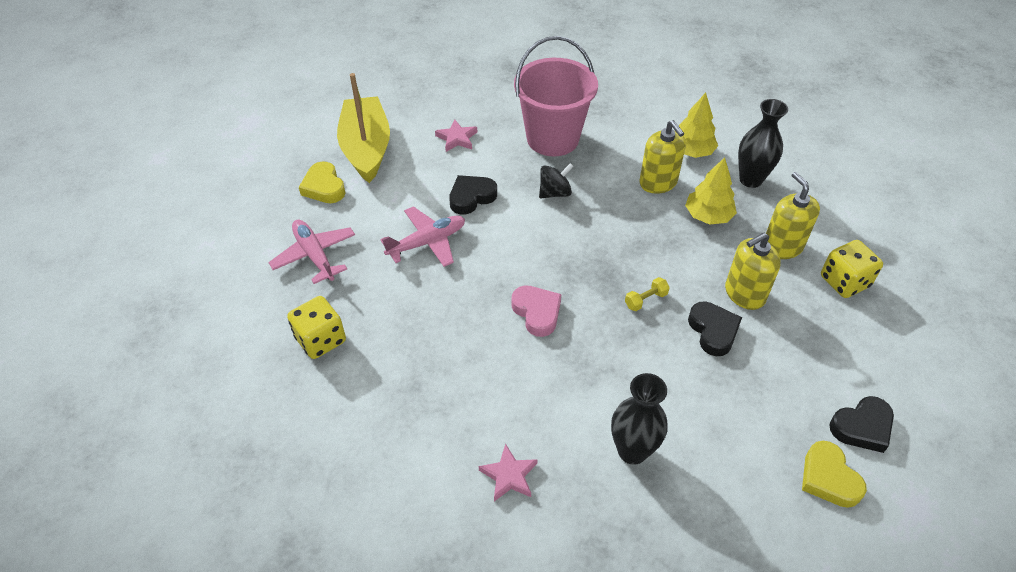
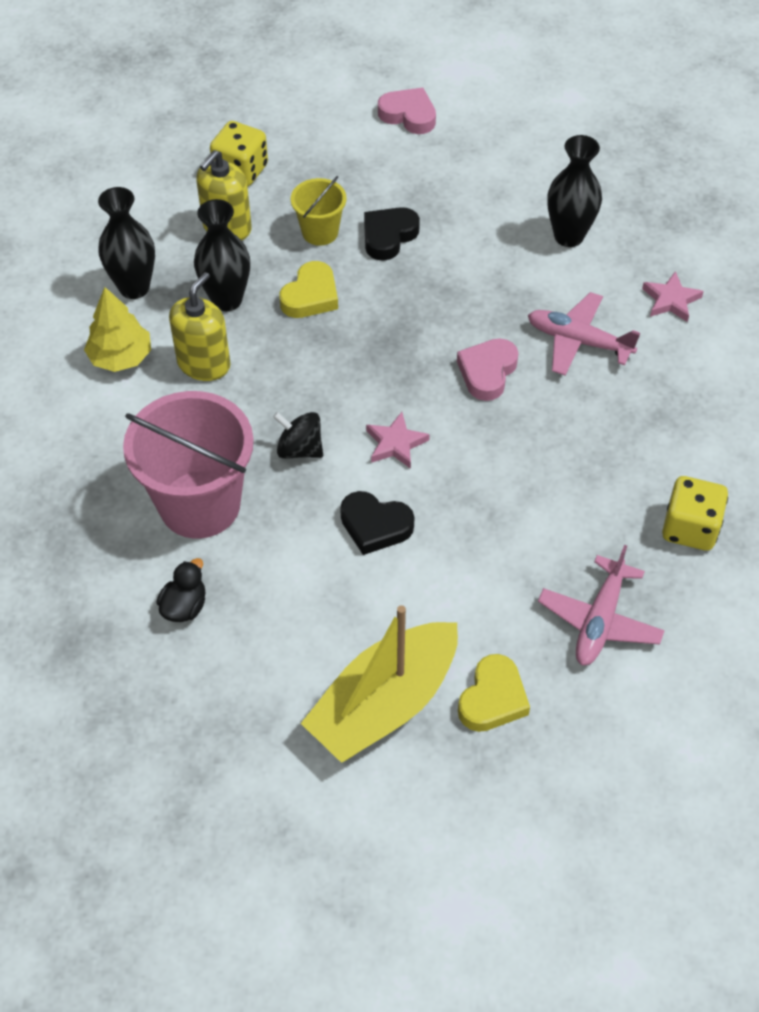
camera: 125 degrees left, 5 degrees up
pink plane [380,206,465,267] -> pink plane moved to [528,292,640,375]
pink star [435,119,477,152] -> pink star moved to [366,412,430,469]
yellow dumbbell [625,277,670,311] -> none
yellow tree [685,157,737,225] -> black vase [194,199,250,311]
yellow soap dispenser [725,233,781,310] -> yellow bucket [291,176,347,246]
yellow heart [802,441,867,508] -> yellow heart moved to [279,261,338,318]
black heart [829,396,894,453] -> pink heart [378,88,436,134]
none -> black duck [157,558,205,622]

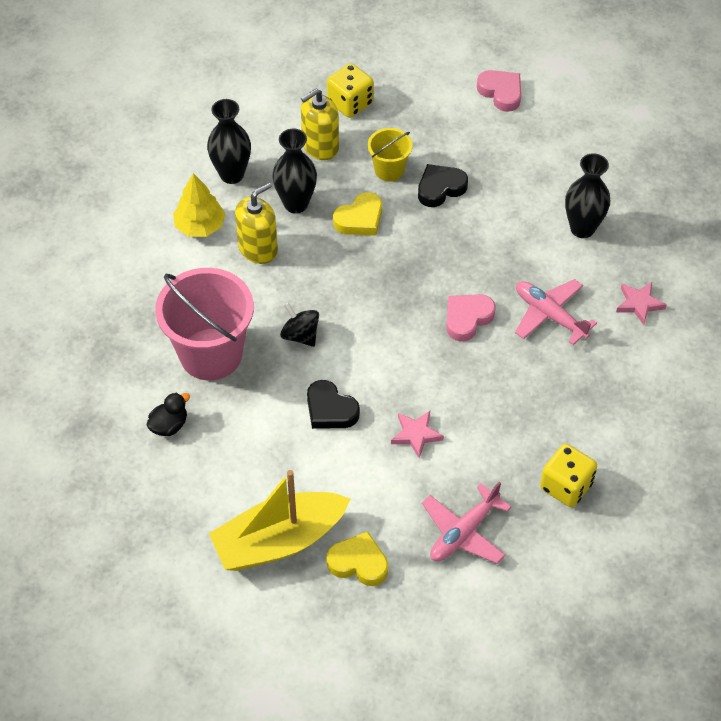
camera: 20 degrees right, 0 degrees up
pink star [366,412,430,469] -> pink star moved to [391,411,444,458]
yellow heart [458,654,530,732] -> yellow heart turned 120 degrees counterclockwise [327,531,388,586]

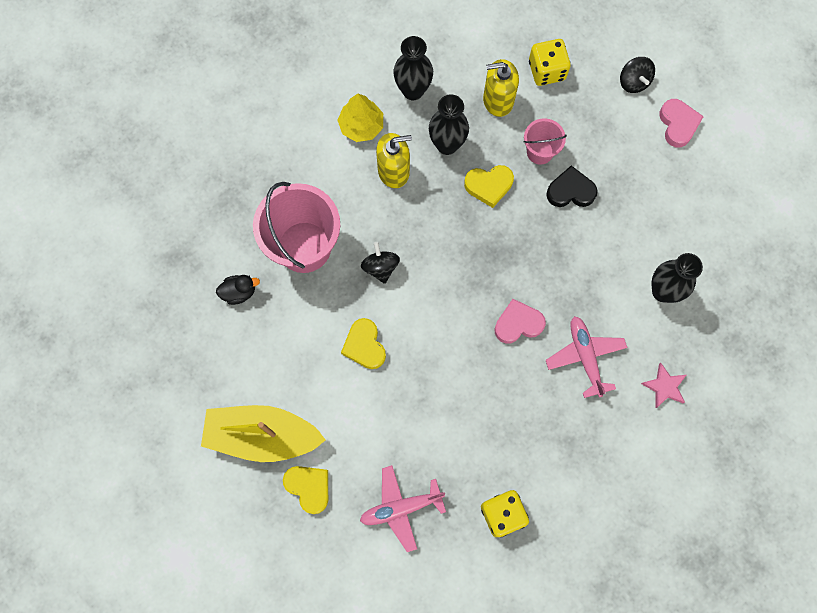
camera: 30 degrees right, 20 degrees up
black heart [307,380,360,429] -> yellow heart [341,318,386,369]
yellow bucket [368,128,413,182] -> pink bucket [523,118,567,165]
pink star [391,411,444,458] -> none
none -> black spinning top [620,57,655,93]

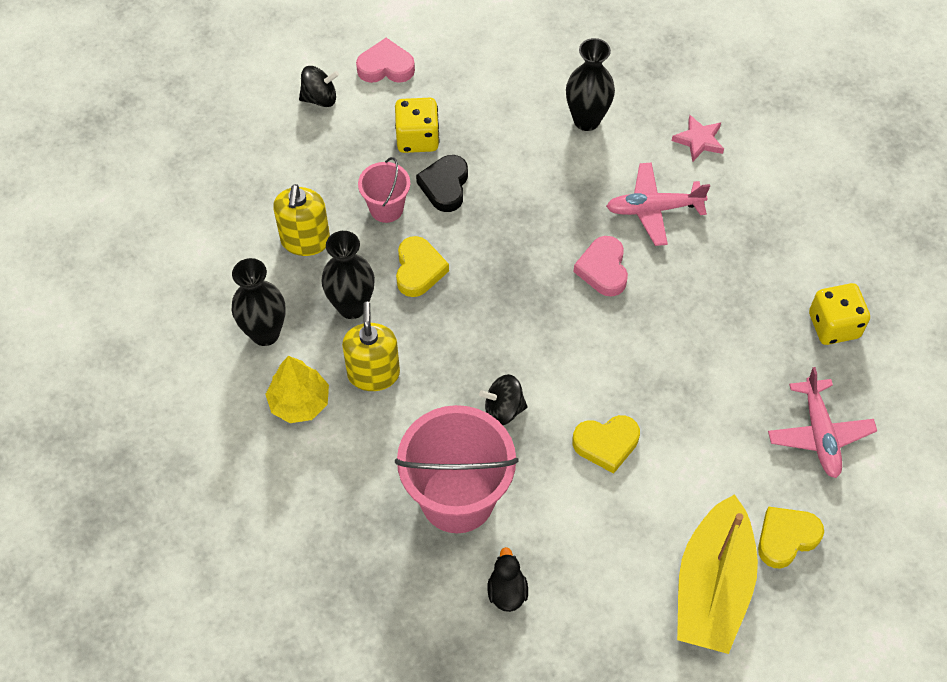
camera: 80 degrees left, 15 degrees down
yellow dice [529,39,571,86] -> yellow dice moved to [395,98,439,153]

